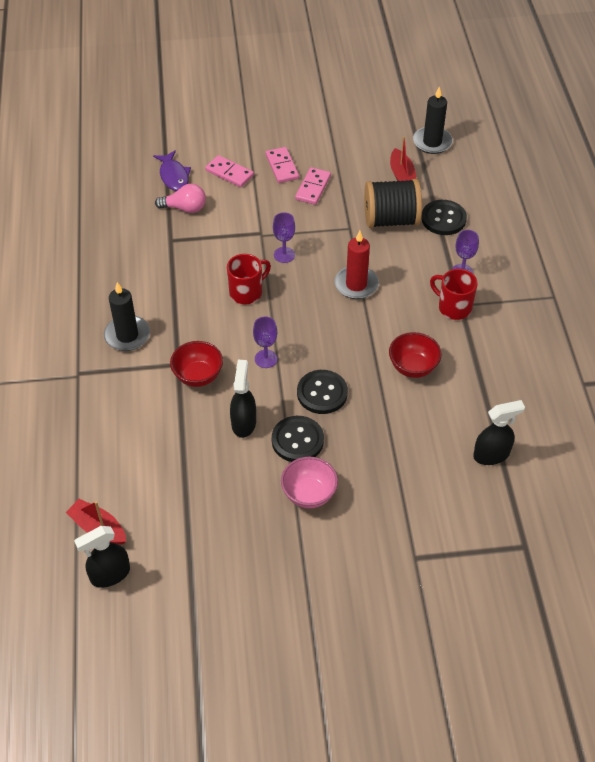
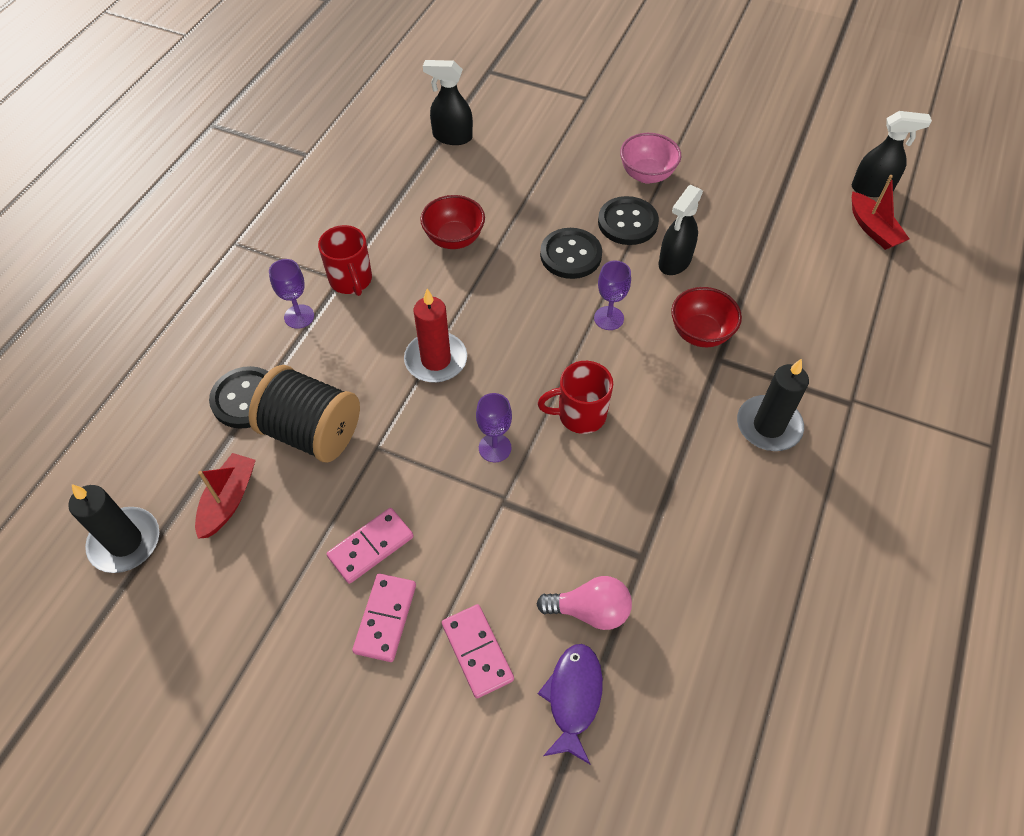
camera: 150 degrees left, 5 degrees up
pink light bulb [155,184,206,213] -> pink light bulb turned 150 degrees clockwise [537,576,632,630]

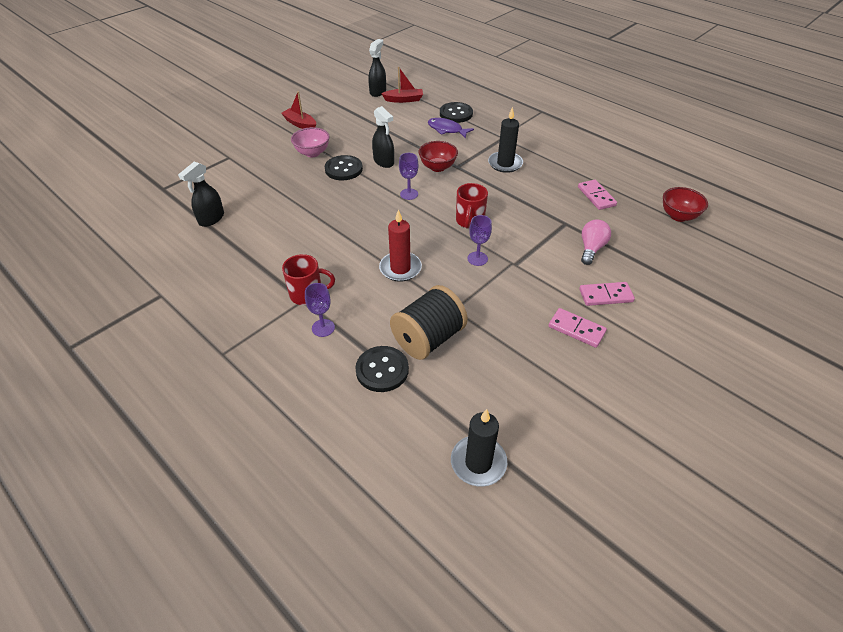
camera: 70 degrees left, 10 degrees down
red boat [195,453,256,539] -> red boat moved to [281,91,316,129]
pink domino [327,508,413,584] -> pink domino moved to [578,180,617,210]
red bowl [420,195,485,249] -> red bowl moved to [663,187,708,222]
purple fish [538,644,603,765] -> purple fish moved to [428,118,474,139]
black button [540,228,602,279] -> black button moved to [440,102,473,123]

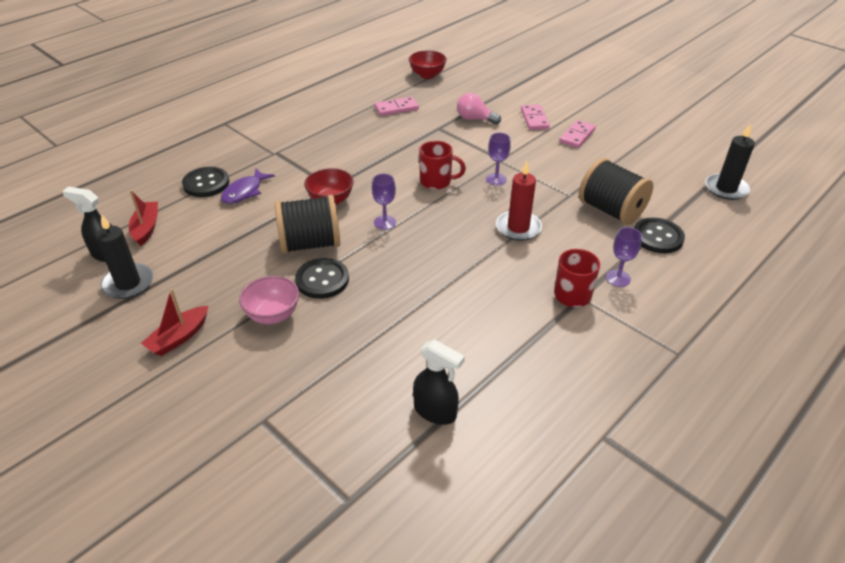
camera: 90 degrees left, 5 degrees down
black spray bottle [372,106,394,168] -> black spool [275,195,340,254]
black candle [488,107,523,173] -> black candle moved to [96,214,153,299]

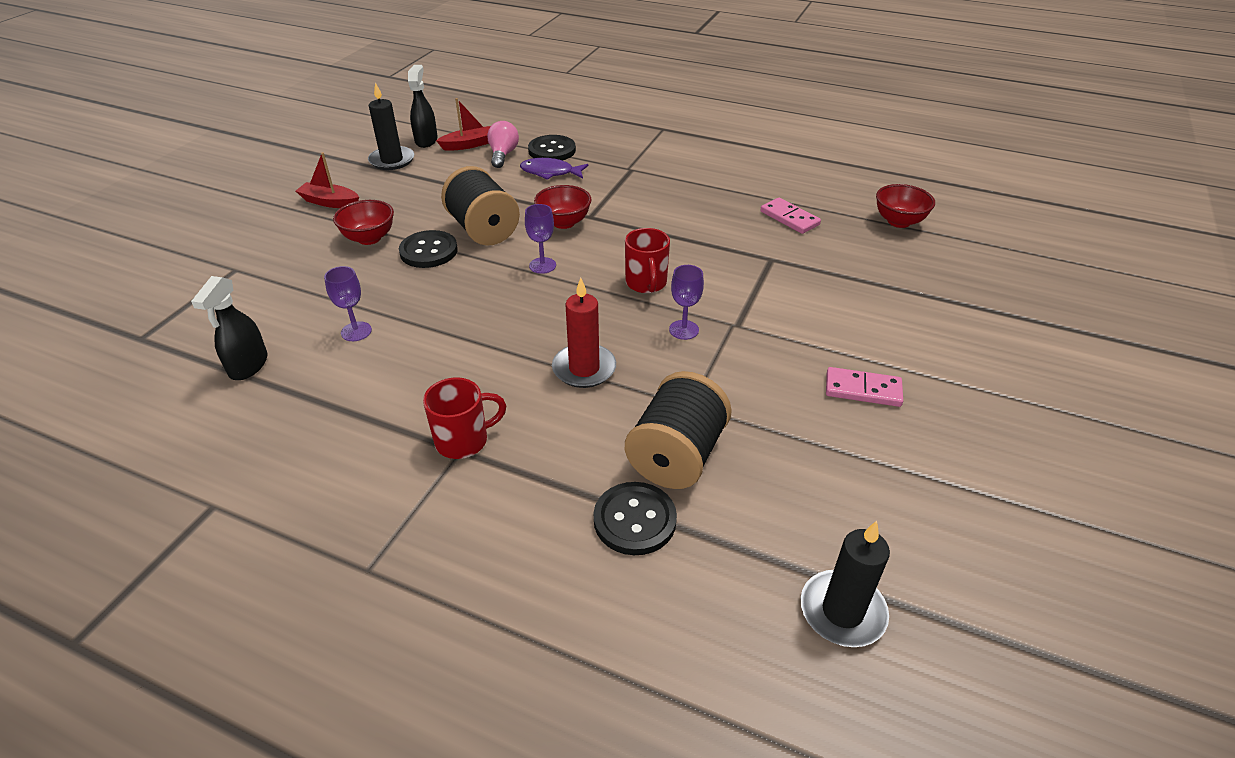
camera: 70 degrees right, 0 degrees up
pink bowl [239,276,299,324] -> red bowl [333,200,394,245]
pink light bulb [457,93,501,125] -> pink light bulb moved to [487,121,519,168]
pink domino [521,104,550,130] -> none
purple goblet [606,227,642,287] -> purple goblet moved to [324,266,372,341]

